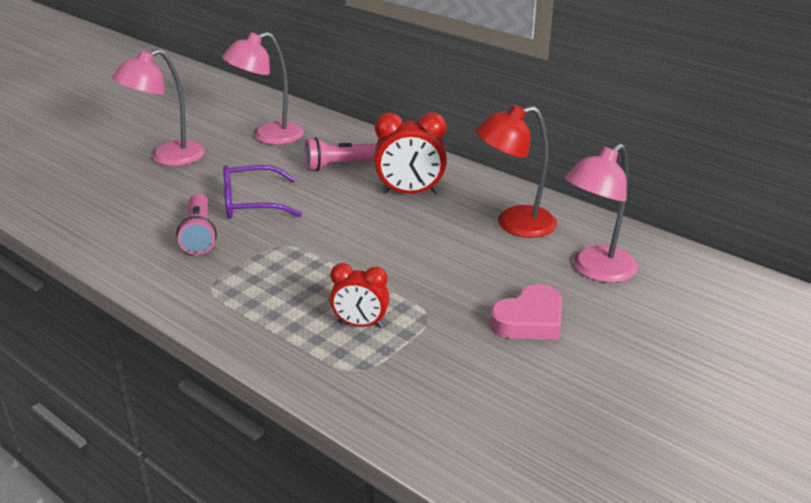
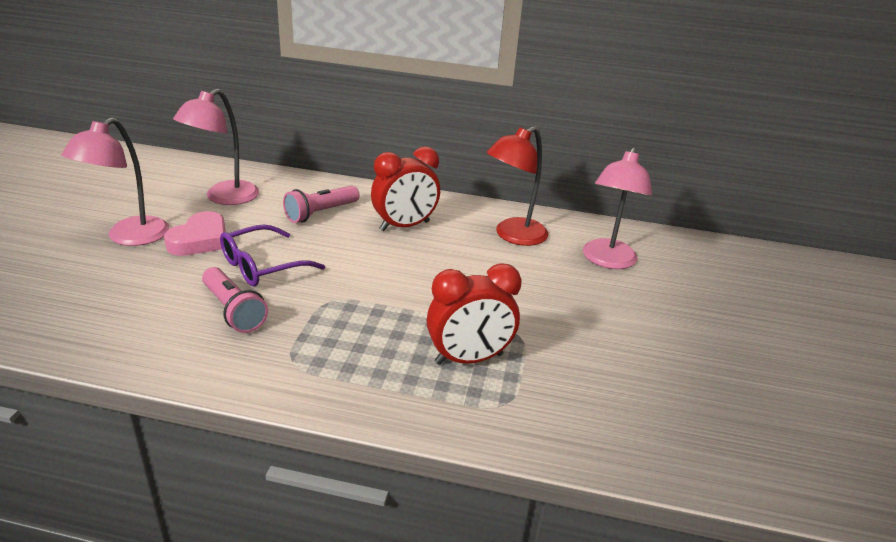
camera: 30 degrees left, 0 degrees up
red clock [330,263,390,328] -> red clock [427,263,522,365], size x1.54
pink heart [490,284,562,340] -> pink heart moved to [164,211,226,256]

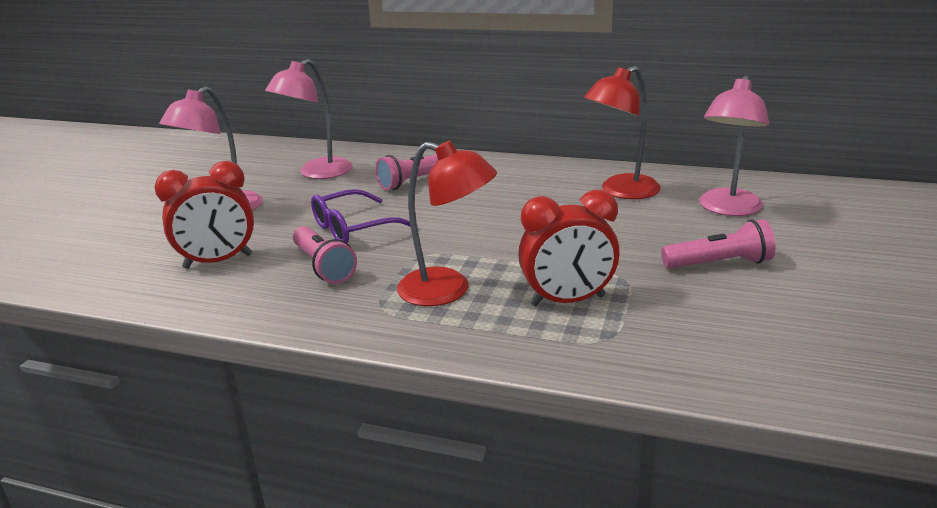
camera: 10 degrees right, 5 degrees down
pink heart [164,211,226,256] -> none
red clock [371,147,440,231] -> red clock moved to [154,161,254,269]
none -> red lamp [397,141,497,306]
none -> pink flashlight [661,219,775,269]

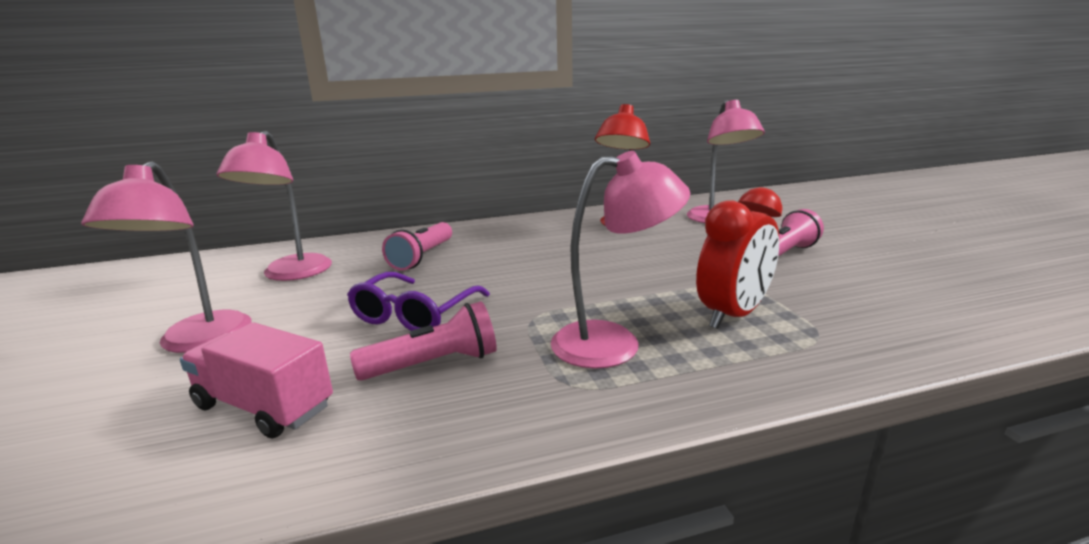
camera: 35 degrees left, 5 degrees down
red clock [154,161,254,269] -> pink truck [180,322,333,439]
pink flashlight [293,226,357,284] -> pink flashlight turned 45 degrees counterclockwise [350,301,497,381]
red lamp [397,141,497,306] -> pink lamp [551,151,690,369]

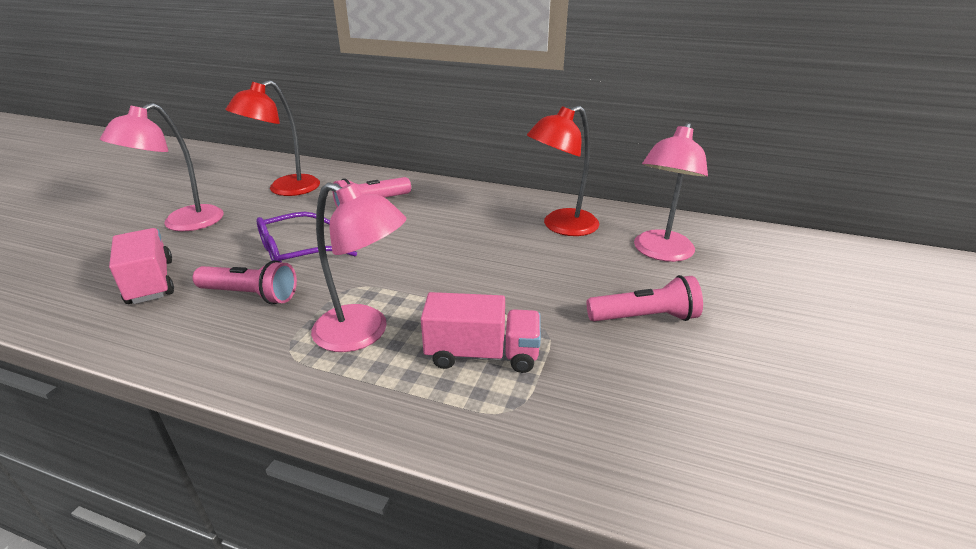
camera: 35 degrees right, 10 degrees up
pink lamp [217,131,332,281] -> red lamp [226,80,320,196]
red clock [696,187,783,329] -> pink truck [421,292,541,373]

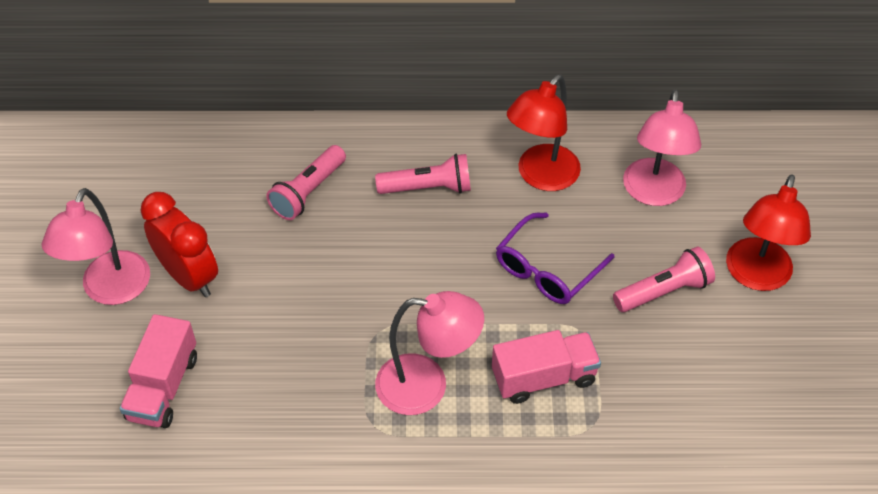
camera: 20 degrees left, 20 degrees up
pink truck [109,228,174,304] -> pink truck turned 120 degrees counterclockwise [120,314,197,428]
pink flashlight [193,260,297,304] -> pink flashlight moved to [375,154,471,194]
red lamp [226,80,320,196] -> red lamp moved to [726,174,811,291]
purple glasses [256,212,357,263] -> purple glasses moved to [496,212,614,304]
none -> red clock [141,192,218,297]

